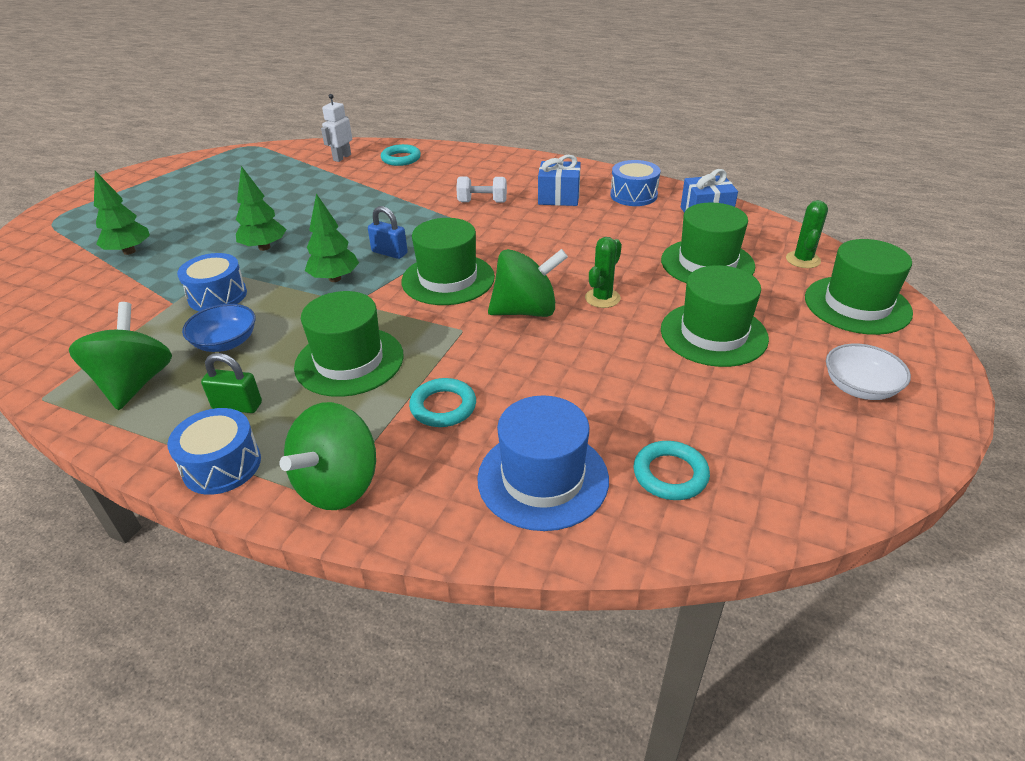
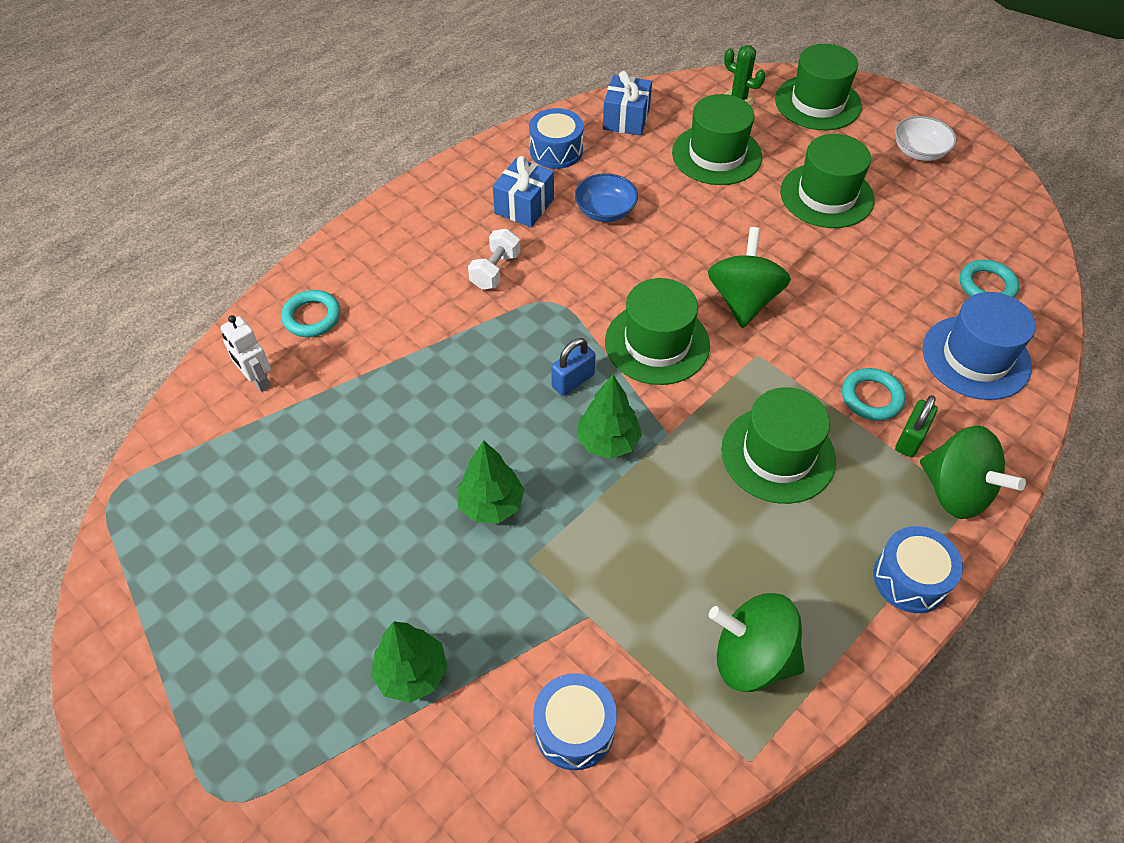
camera: 70 degrees left, 15 degrees up
blue drum [177,253,247,311] -> blue drum moved to [533,673,617,770]
blue bowl [182,304,255,352] -> blue bowl moved to [575,173,638,222]
green padlock [201,353,262,413] -> green padlock moved to [895,395,938,458]
green cactus [585,237,622,308] -> none

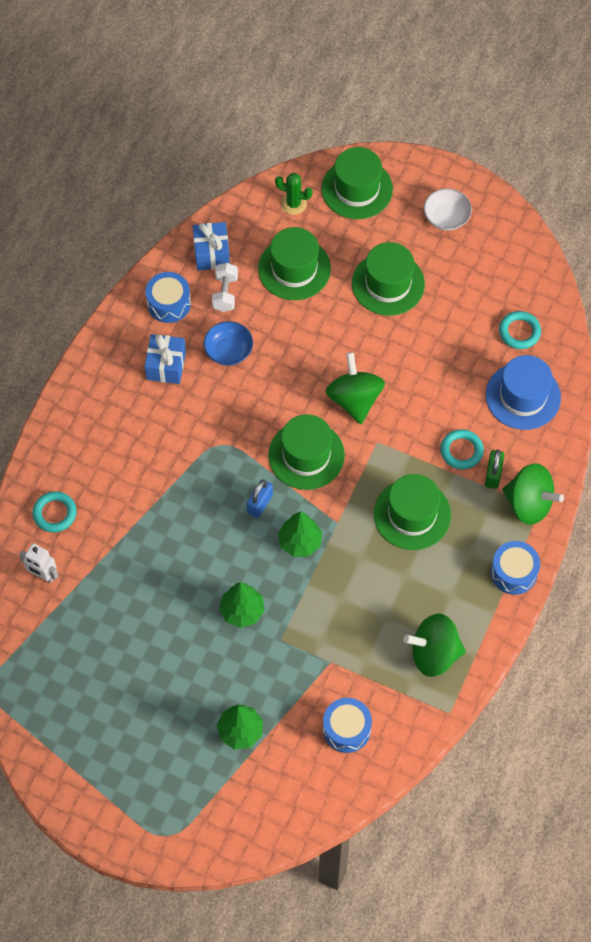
camera: 20 degrees left, 10 degrees up
white dumbbell [468,229,520,289] -> white dumbbell moved to [212,263,238,312]

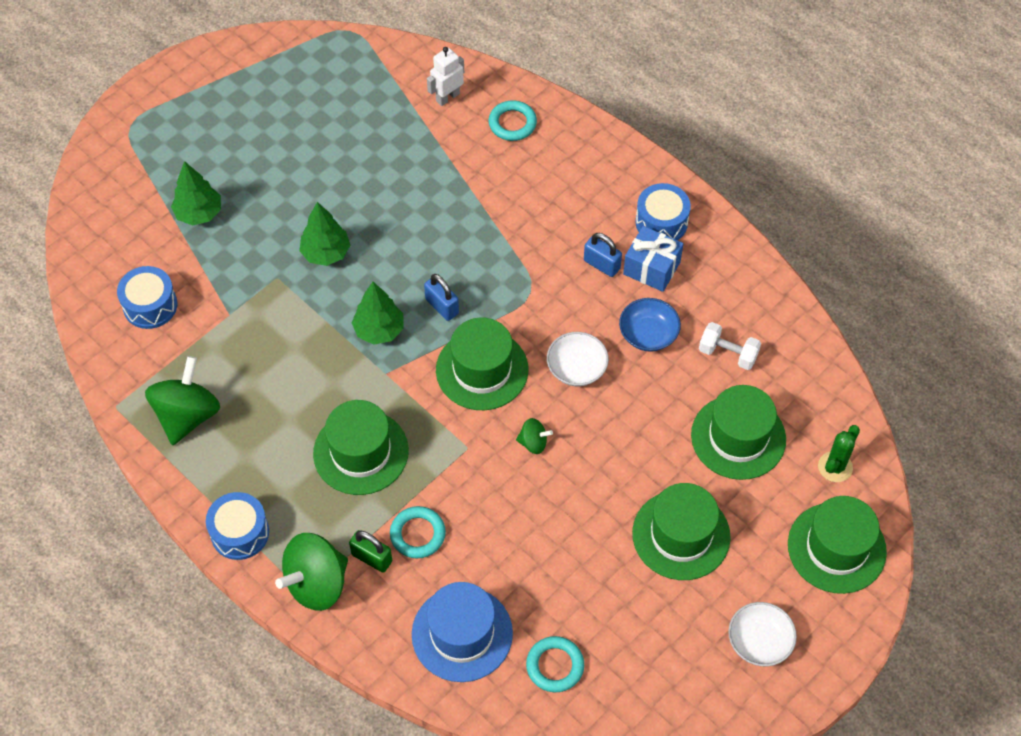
camera: 110 degrees right, 5 degrees down
blue drum [146,272,191,323] -> blue drum moved to [635,183,691,240]
blue gift [193,222,230,270] -> none
green spinning top [326,352,385,424] -> green spinning top [516,418,553,454], size x0.48
none -> white bowl [547,332,609,386]
none -> blue padlock [584,233,622,277]

